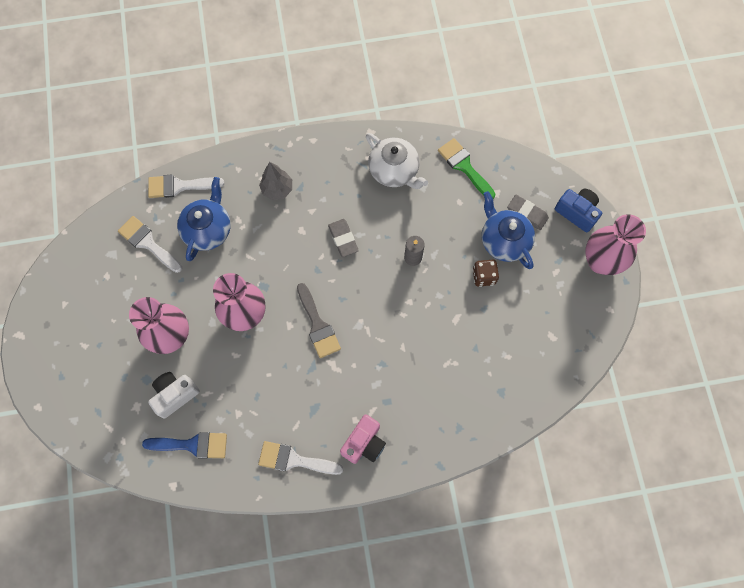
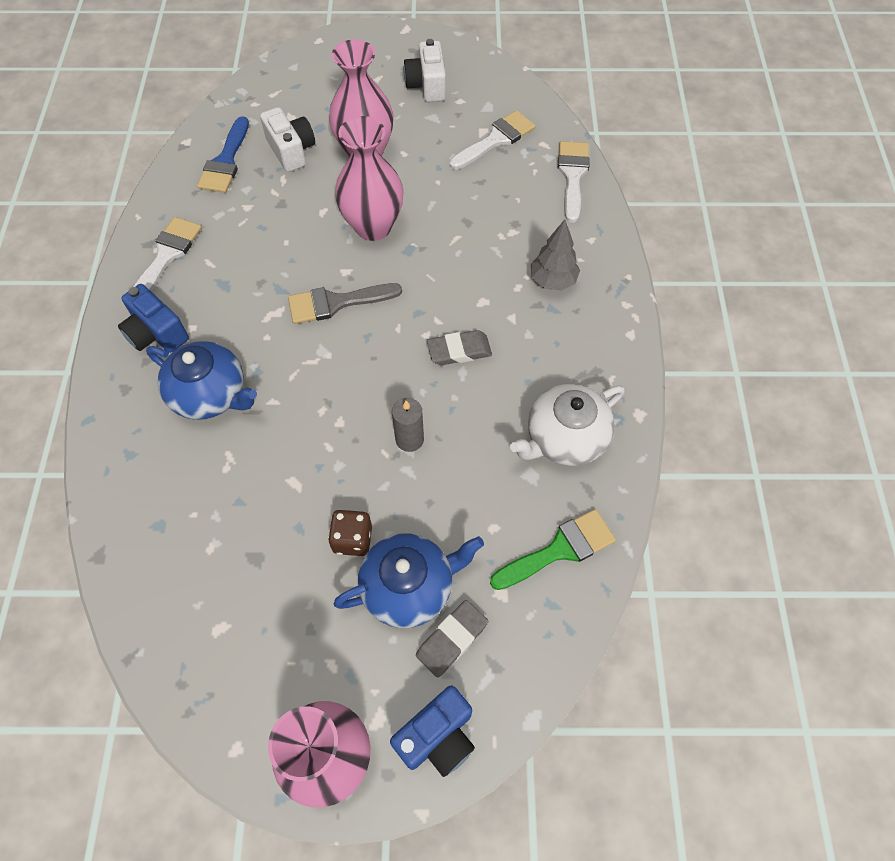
camera: 100 degrees right, 10 degrees down
blue teapot [177,177,231,261] -> blue teapot moved to [146,341,257,420]
pink camera [340,414,386,464] -> blue camera [118,284,189,353]
none -> white camera [403,39,446,102]

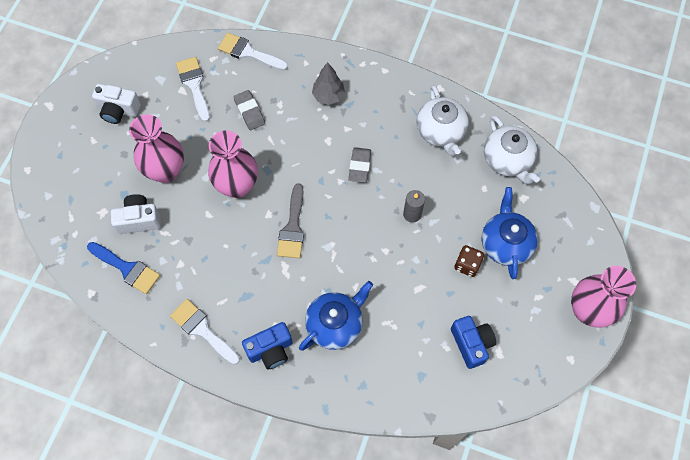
camera: 70 degrees left, 5 degrees up
blue camera [390,686,475,777] -> blue camera moved to [451,316,496,369]
grey eraser [416,600,488,678] -> grey eraser moved to [234,90,265,130]
green brush [490,509,616,590] -> white teapot [484,115,540,184]

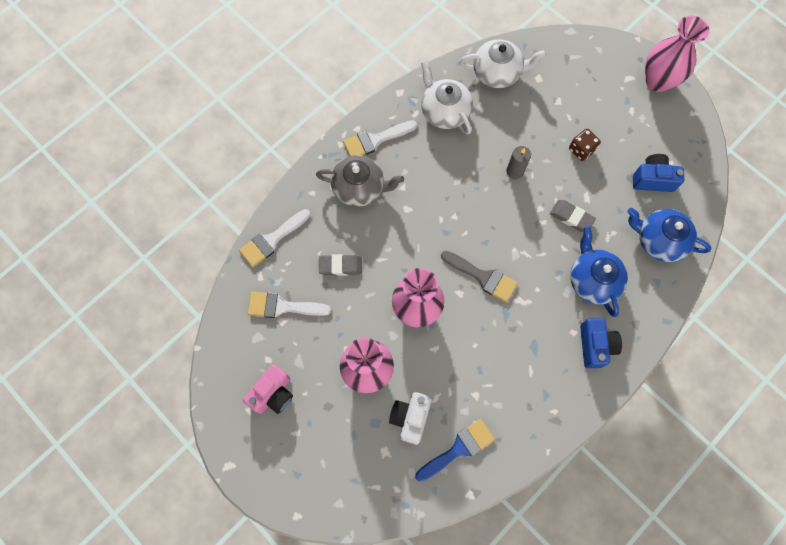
camera: 65 degrees left, 5 degrees up
white camera [92,84,141,124] -> pink camera [243,364,293,414]
white brush [170,299,240,365] -> white brush moved to [343,120,417,156]
grey tree [312,62,345,105] -> grey teapot [316,155,404,207]
grey eraser [348,147,371,183] -> grey eraser moved to [550,200,596,232]
white teapot [417,85,469,156] -> white teapot turned 135 degrees counterclockwise [421,60,473,134]
blue teapot [482,187,538,279] -> blue teapot moved to [627,208,712,262]

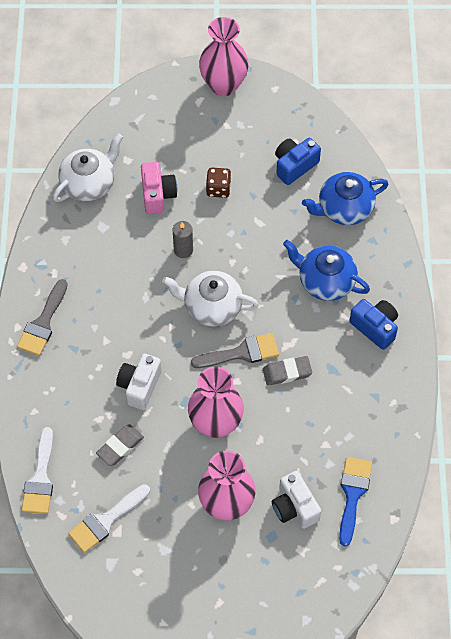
camera: 45 degrees left, 10 degrees down
pink camera [243,364,293,414] -> pink camera moved to [141,162,177,214]
grey teapot [316,155,404,207] -> none
white brush [343,120,417,156] -> grey brush [17,279,68,356]
white teapot [421,60,473,134] -> white teapot moved to [162,271,259,327]
grey eraser [550,200,596,232] -> grey eraser moved to [263,356,312,386]
none -> white camera [116,354,162,410]

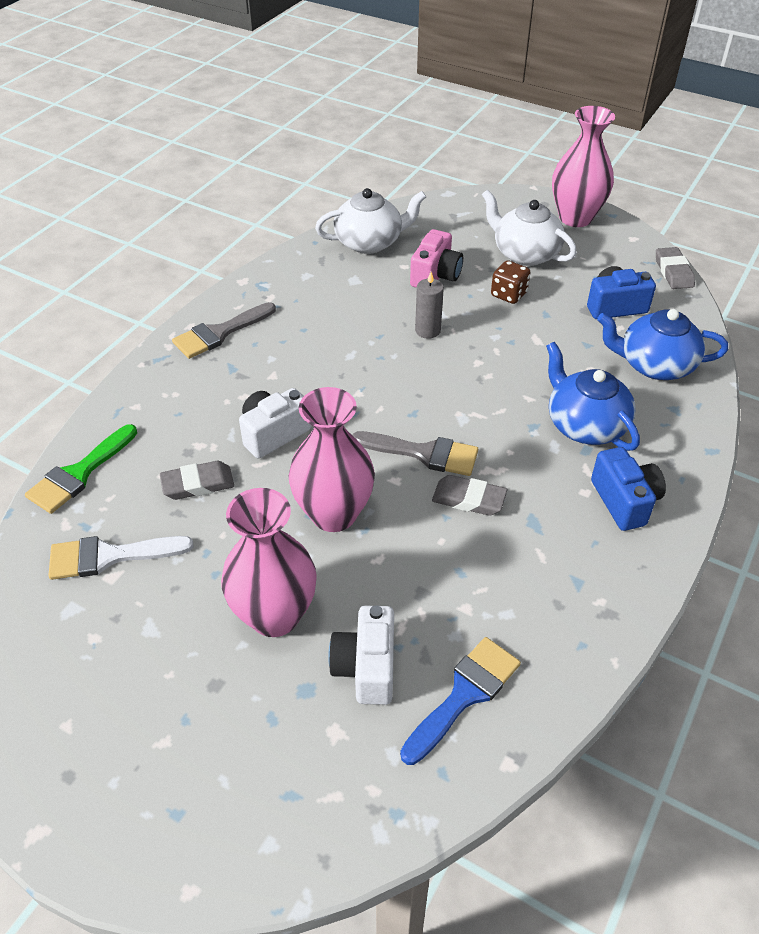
camera: 30 degrees right, 15 degrees down
white brush [21,427,53,514] -> green brush [25,424,137,514]
white teapot [162,271,259,327] -> white teapot moved to [482,190,577,266]
none -> grey eraser [656,247,695,289]

